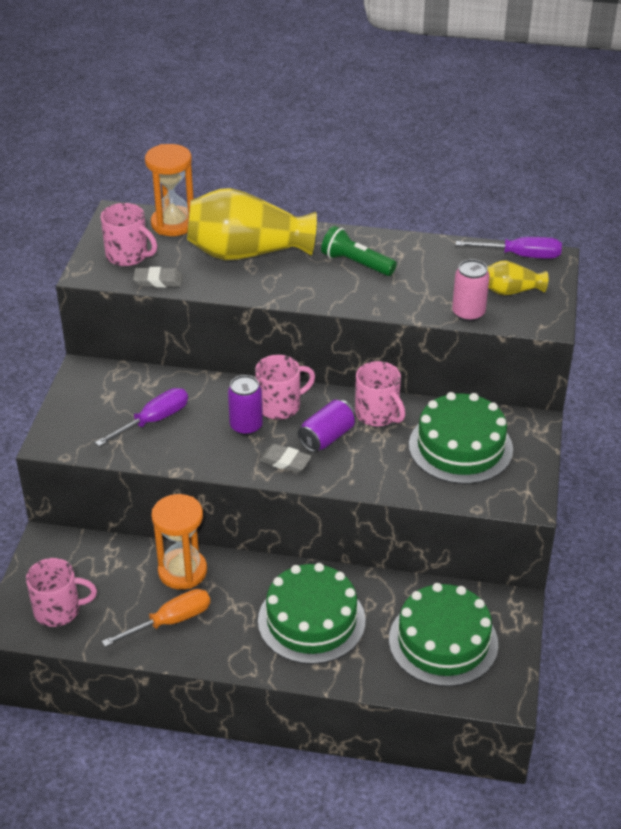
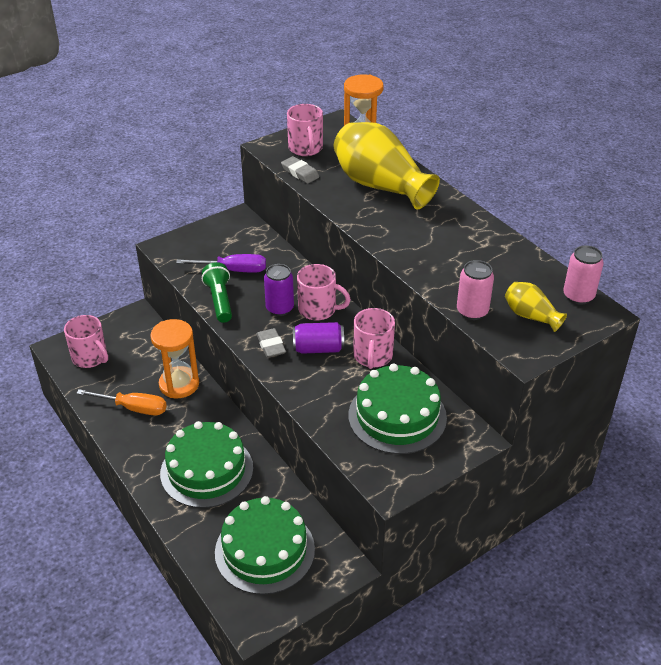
camera: 45 degrees right, 0 degrees up
green flashlight [321,226,397,276] -> green flashlight moved to [202,262,232,323]
purple screwdriver [456,237,562,259] -> pink can [563,245,604,305]

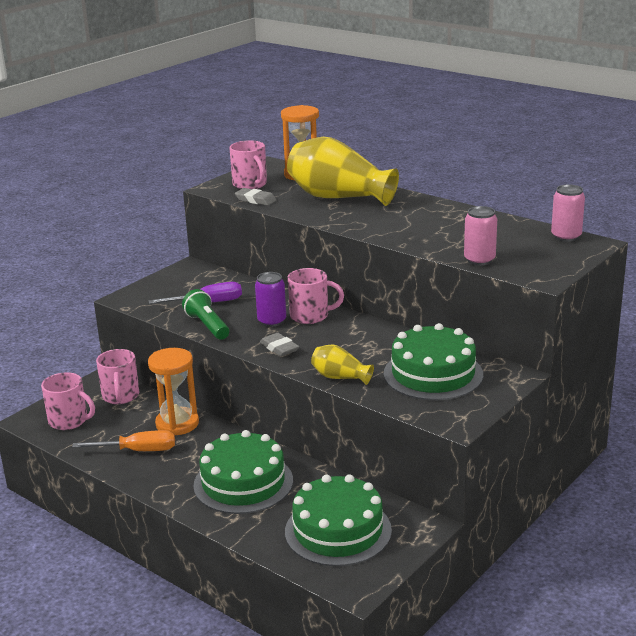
camera: 15 degrees left, 15 degrees down
purple can [293,322,344,354] -> none
pink mug [353,308,395,369] -> pink mug moved to [96,349,139,404]
yellow vase [505,282,567,332] -> yellow vase moved to [311,344,374,385]

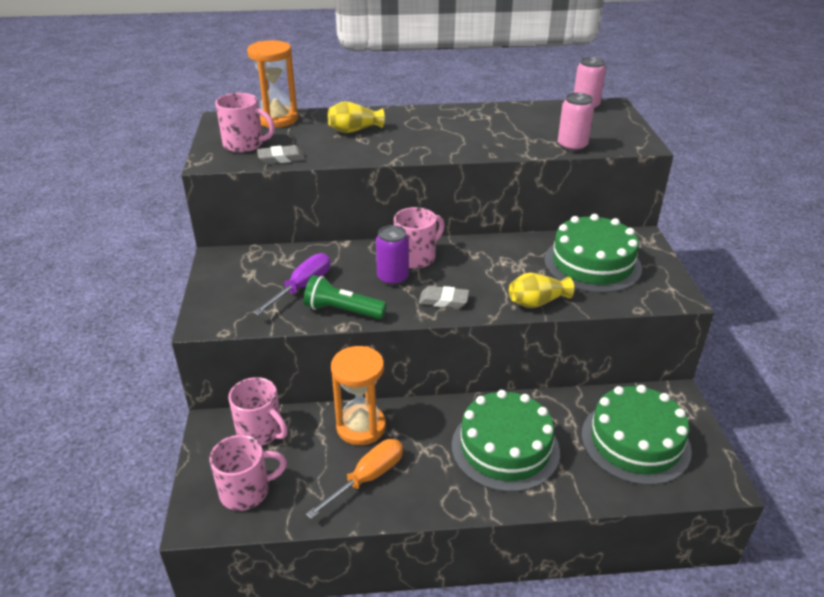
camera: 45 degrees left, 10 degrees up
yellow vase [287,137,399,206] -> yellow vase [327,101,385,133], size x0.47

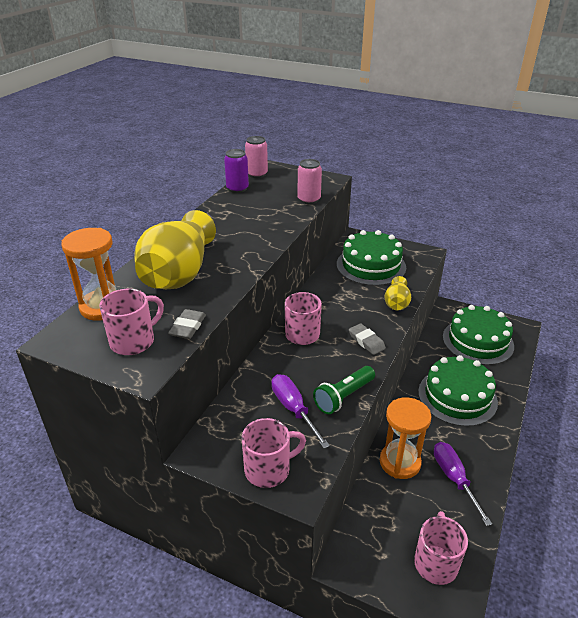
camera: 60 degrees left, 0 degrees up
pink mug [228,377,288,446] -> pink mug moved to [242,418,306,488]
orange screwdriver [306,439,403,519] -> purple screwdriver [434,442,492,526]
yellow vase [327,101,385,133] -> yellow vase [134,210,216,289], size x2.11
purple can [376,225,409,286] -> purple can moved to [224,149,249,193]
grey eraser [419,286,469,308] -> grey eraser turned 75 degrees counterclockwise [349,323,386,355]

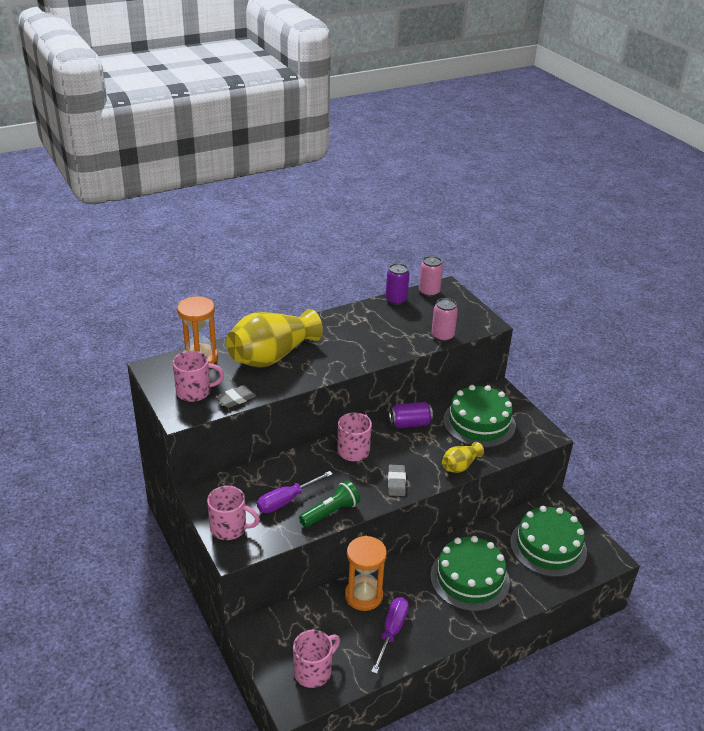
camera: 35 degrees right, 0 degrees up
purple screwdriver [272,374,330,449] -> purple screwdriver turned 135 degrees counterclockwise [257,471,333,513]
green flashlight [313,366,375,414] -> green flashlight turned 150 degrees clockwise [299,481,360,527]
none -> purple can [389,402,433,428]

